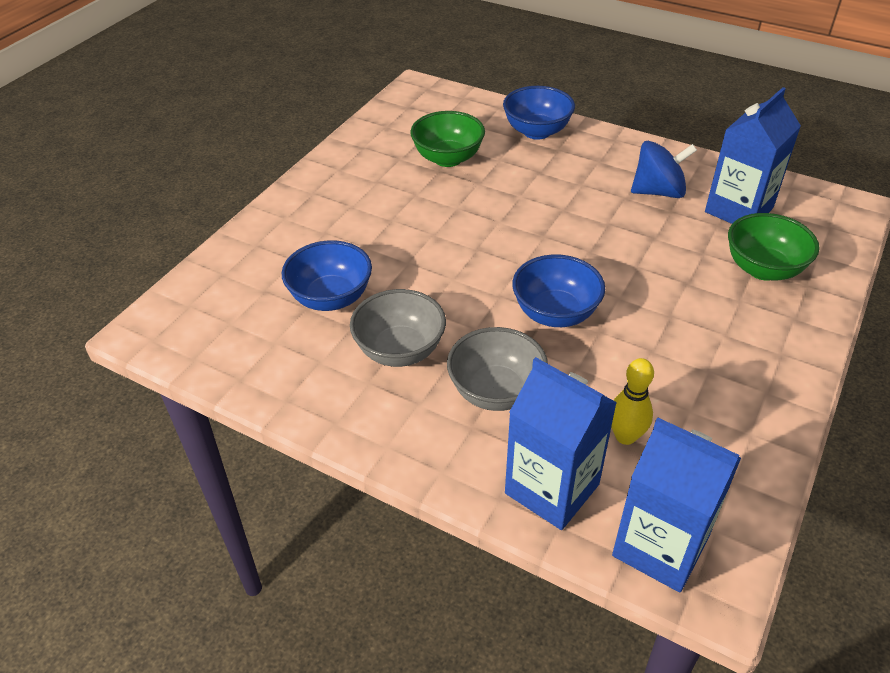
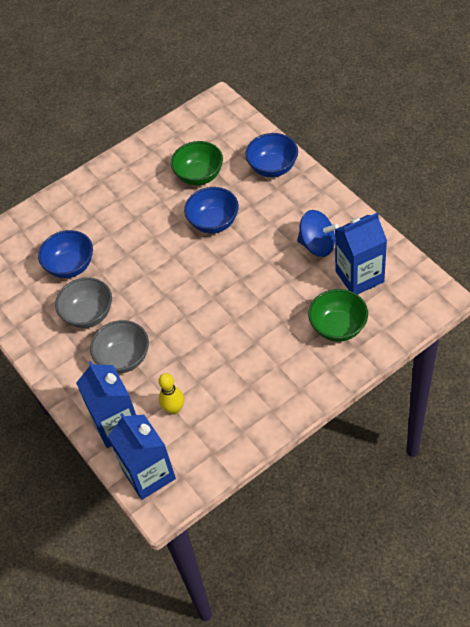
camera: 30 degrees right, 10 degrees up
blue bowl [512,254,605,327] -> blue bowl moved to [184,187,239,234]

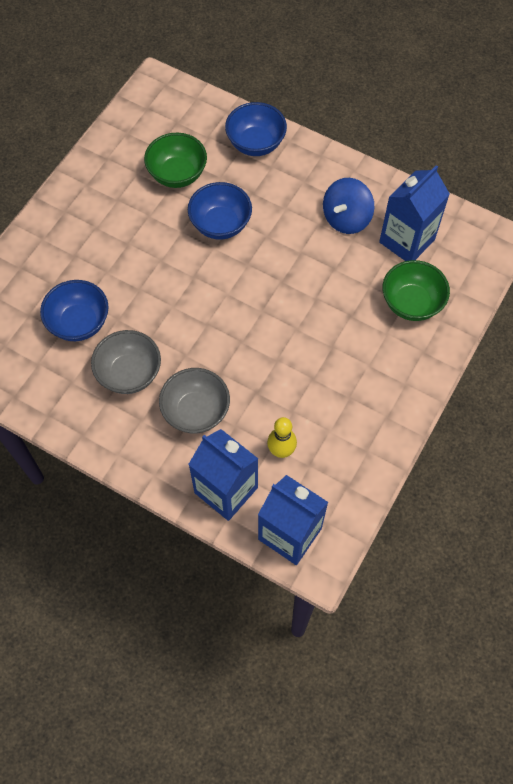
camera: 30 degrees left, 10 degrees up
blue spinning top [297,210,339,257] -> blue spinning top turned 135 degrees clockwise [323,178,374,234]

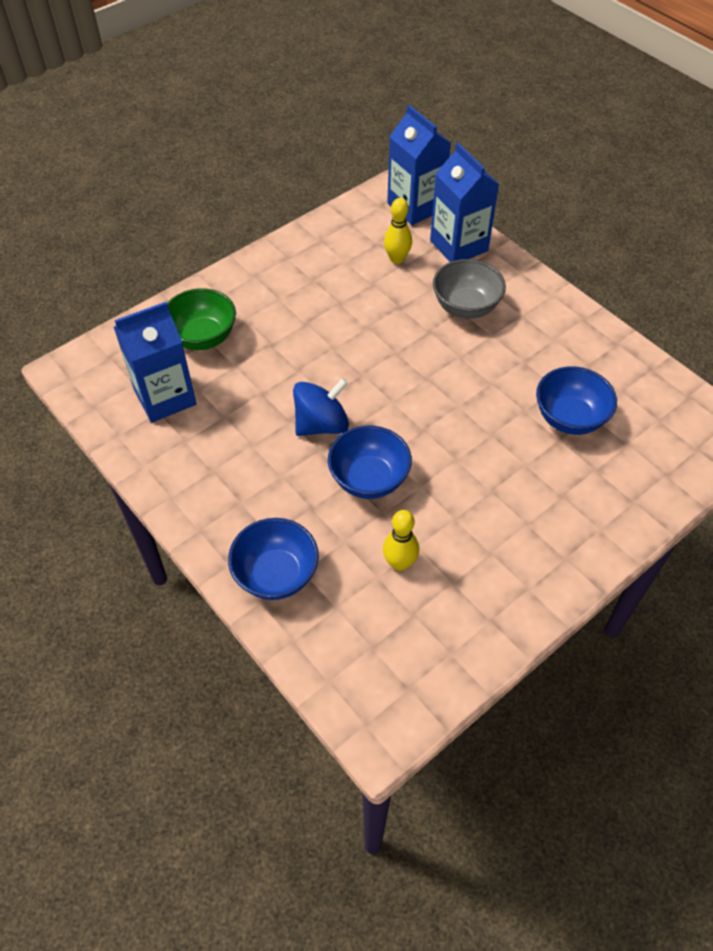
camera: 160 degrees left, 10 degrees down
grey bowl [91,330,161,394] -> none
green bowl [144,133,207,188] -> yellow bowling pin [383,510,419,571]
blue spinning top [323,178,374,234] -> blue spinning top moved to [293,378,349,436]

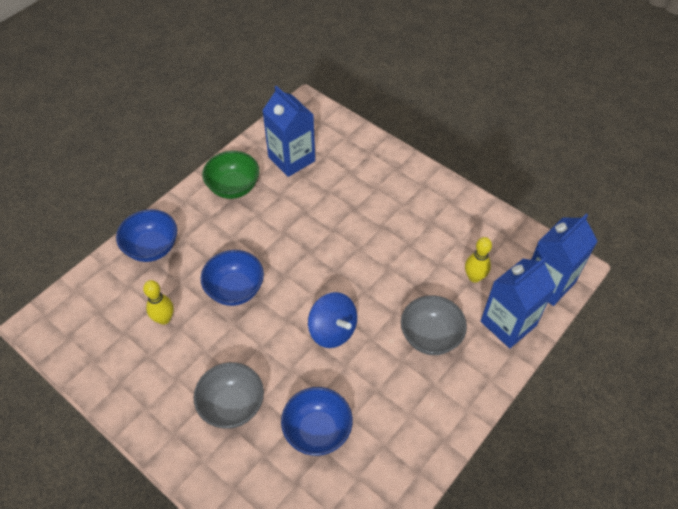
camera: 80 degrees right, 0 degrees up
green bowl [167,288,236,350] -> green bowl moved to [202,151,259,199]
blue spinning top [293,378,349,436] -> blue spinning top moved to [308,292,357,348]
none -> grey bowl [194,362,264,428]

